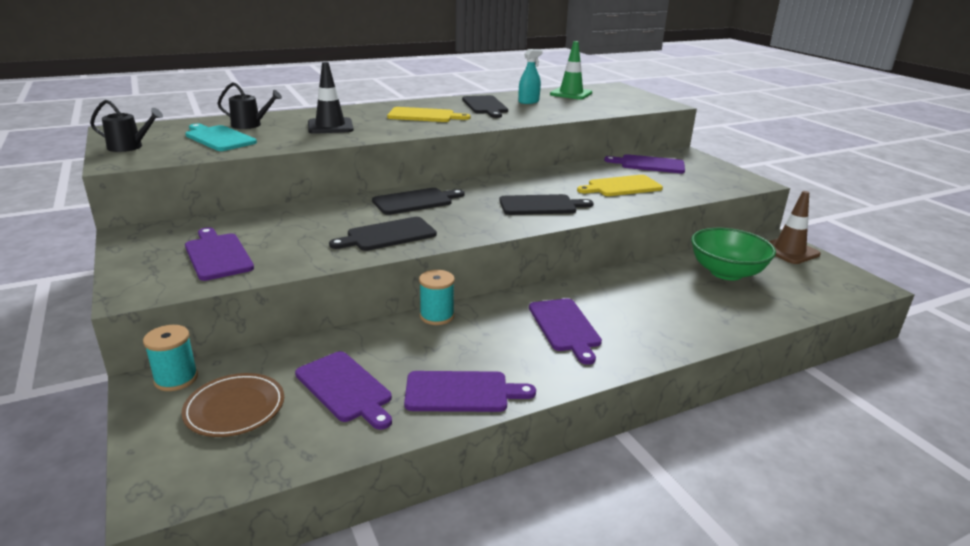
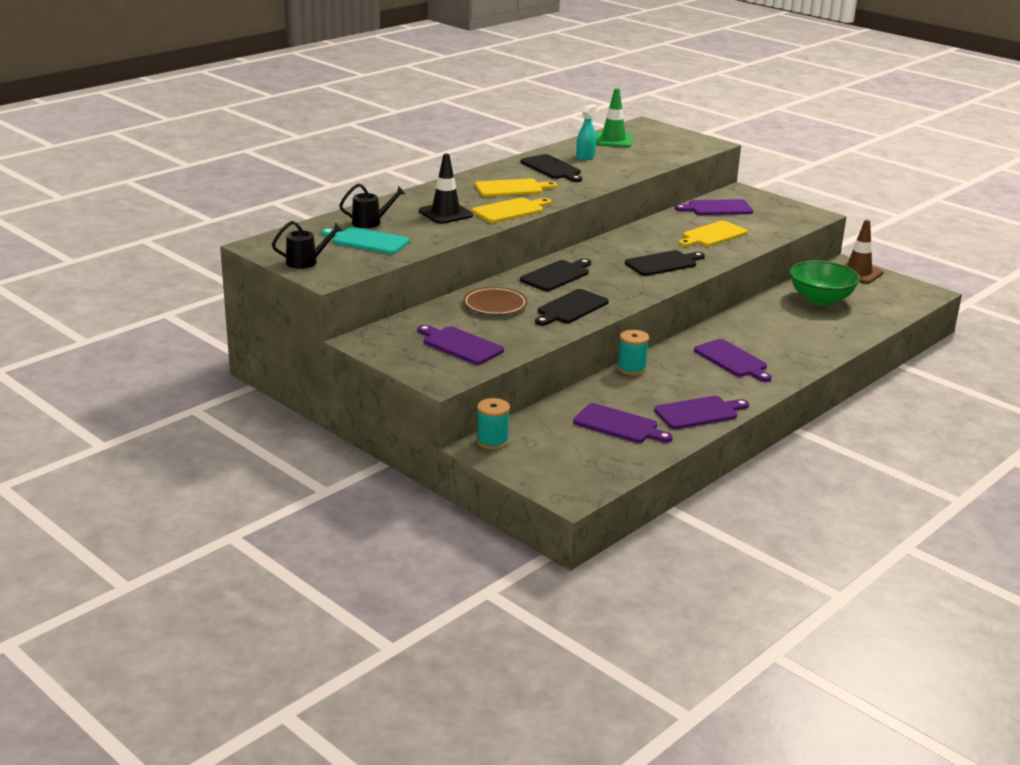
camera: 20 degrees left, 0 degrees up
brown plate [182,373,284,437] -> brown plate moved to [463,287,528,315]
none -> yellow cutting board [472,198,551,223]

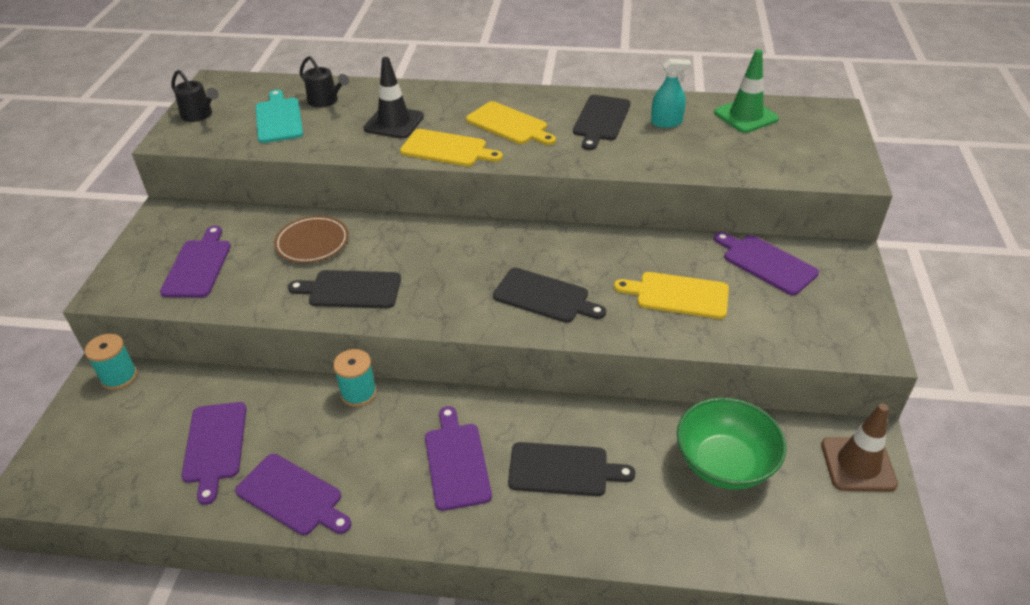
camera: 55 degrees right, 15 degrees up
black cutting board [520,259,591,291] -> black cutting board moved to [508,442,635,496]
purple cutting board [694,339,772,382] -> purple cutting board turned 150 degrees clockwise [425,406,492,511]

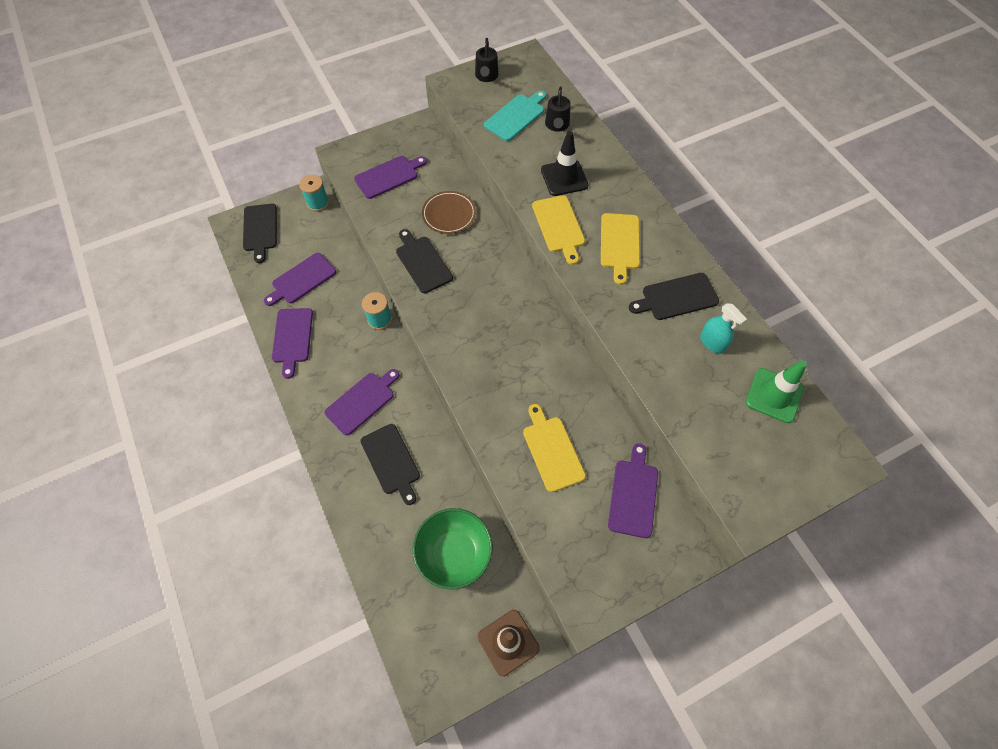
camera: 55 degrees right, 20 degrees up
black cutting board [493,268,606,323] -> black cutting board moved to [243,204,277,263]

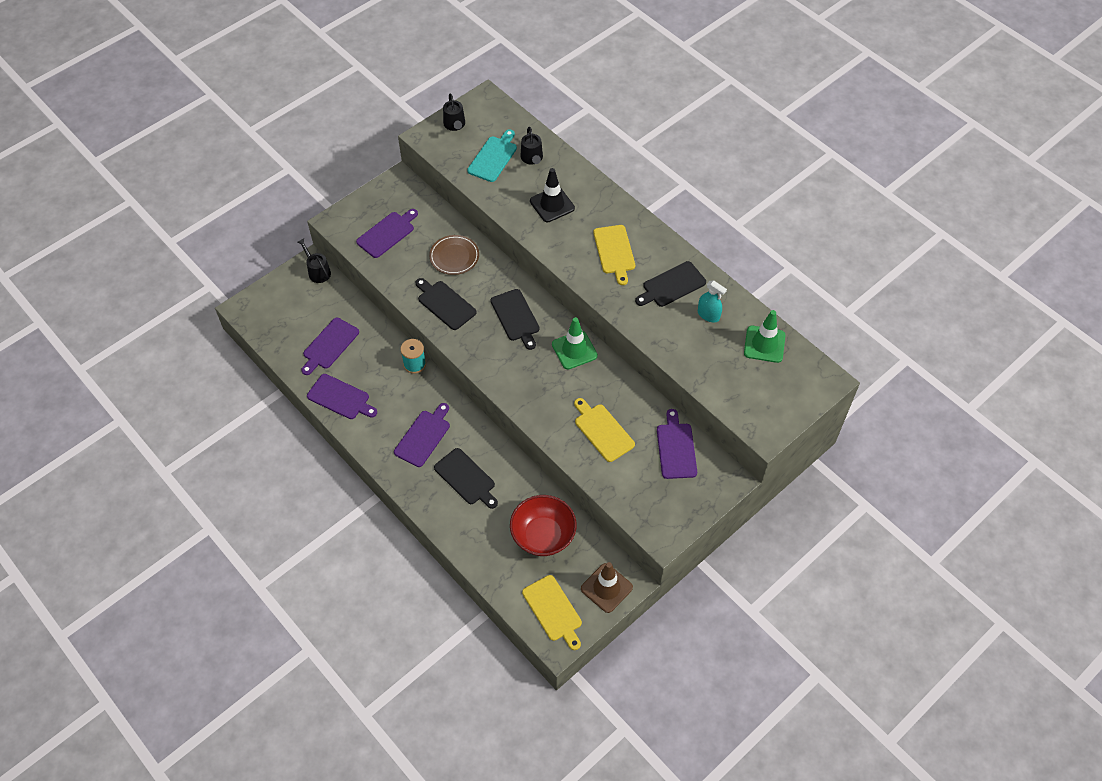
camera: 15 degrees left, 5 degrees down
black cutting board [243,204,277,263] -> black cutting board moved to [490,289,540,350]
purple cutting board [272,308,313,379] -> purple cutting board turned 45 degrees counterclockwise [307,374,377,419]
turquoise spool [299,175,329,211] -> black watering can [297,238,331,283]
green bowl [412,508,493,590] -> red bowl [510,495,577,556]
yellow cutting board [532,195,585,265] -> yellow cutting board moved to [522,575,582,650]
none -> green traffic cone [552,317,598,369]

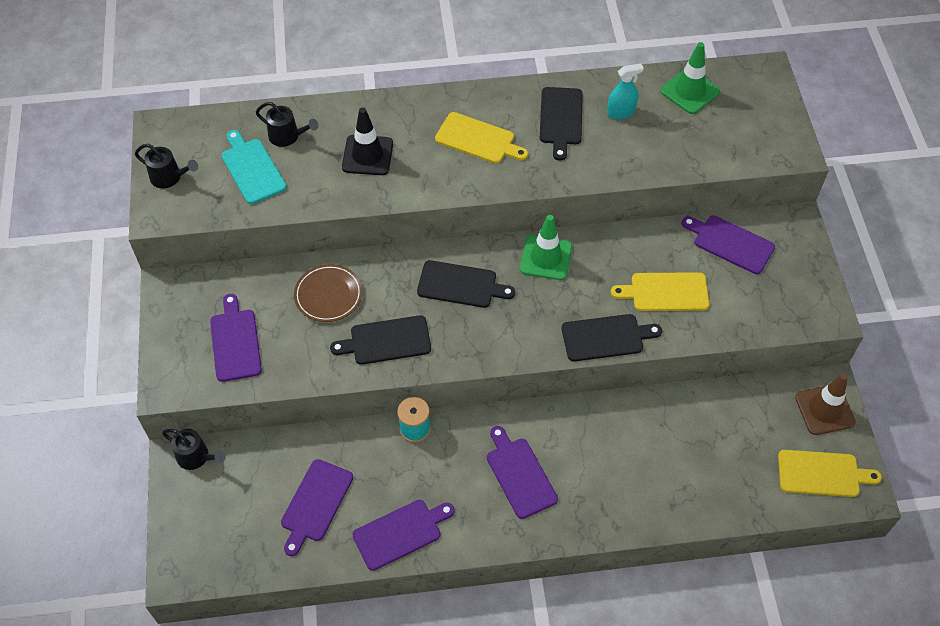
camera: 55 degrees left, 0 degrees up
black watering can [297,238,331,283] -> black watering can turned 150 degrees counterclockwise [162,429,226,470]
purple cutting board [301,318,359,375] -> purple cutting board turned 45 degrees clockwise [281,459,353,556]
black cutting board [434,448,498,509] -> black cutting board moved to [562,314,662,362]
red bowl [510,495,577,556] -> none

